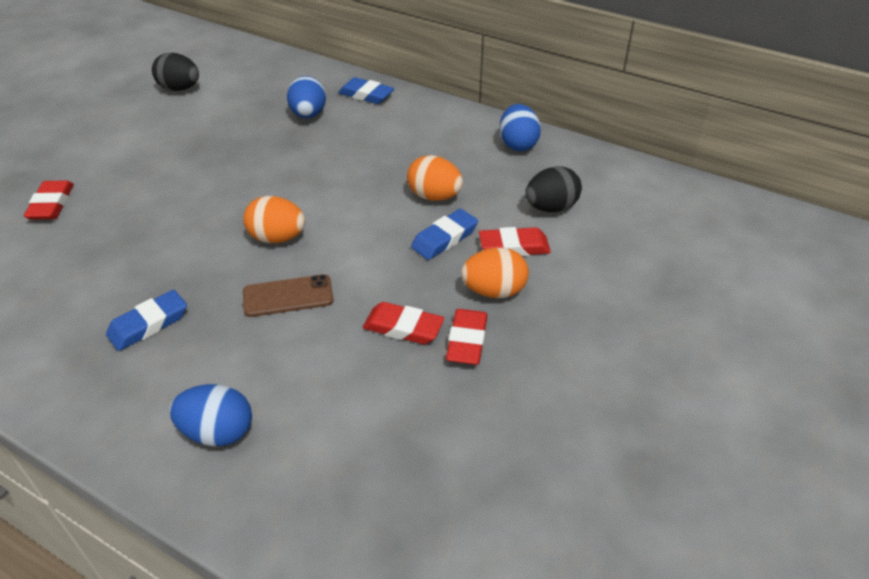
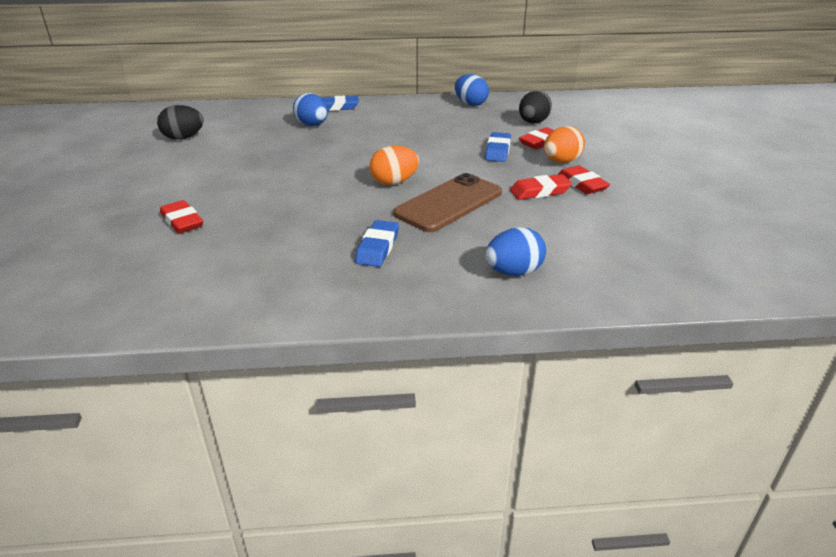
camera: 35 degrees left, 10 degrees down
brown phone [243,274,334,317] -> brown phone [393,173,502,232], size x1.63
orange egg [407,155,463,201] -> none

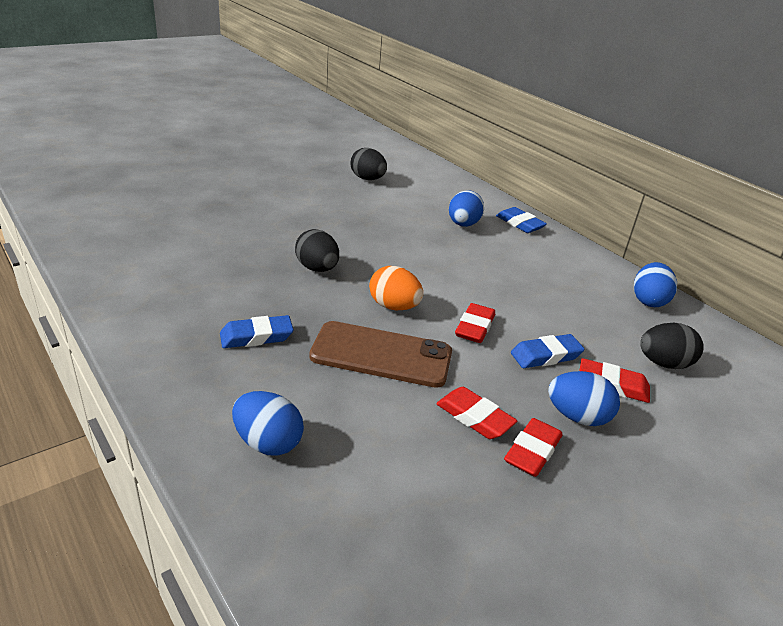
camera: 55 degrees right, 0 degrees up
red eraser [160,200,203,234] -> red eraser moved to [455,303,495,343]
orange egg [544,126,585,163] -> blue egg [548,371,620,426]
none -> black egg [295,229,339,272]

